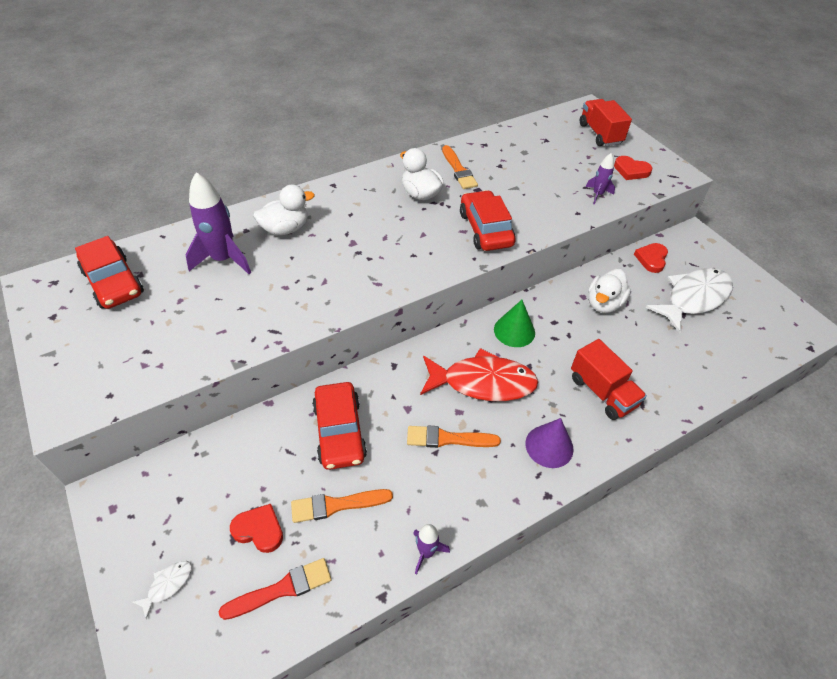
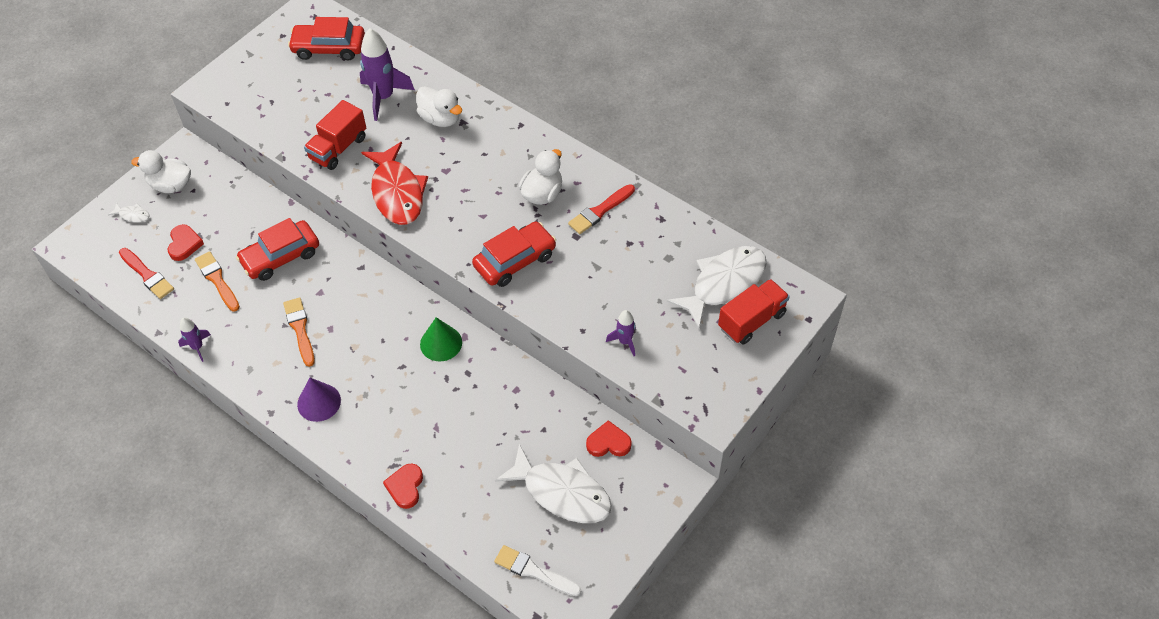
camera: 70 degrees right, 5 degrees up
red car [75,236,144,309] -> red car turned 60 degrees clockwise [288,17,365,60]
red fish [420,348,538,401] -> red fish moved to [361,142,428,225]
orange brush [442,145,478,189] -> red brush [568,184,635,234]
red truck [571,339,647,420] -> red truck moved to [304,100,366,170]
white duck [588,269,631,313] -> white duck moved to [131,150,191,193]
red heart [614,156,652,180] -> red heart moved to [383,464,423,509]
none -> white brush [494,545,581,596]
none -> white fish [667,246,767,329]

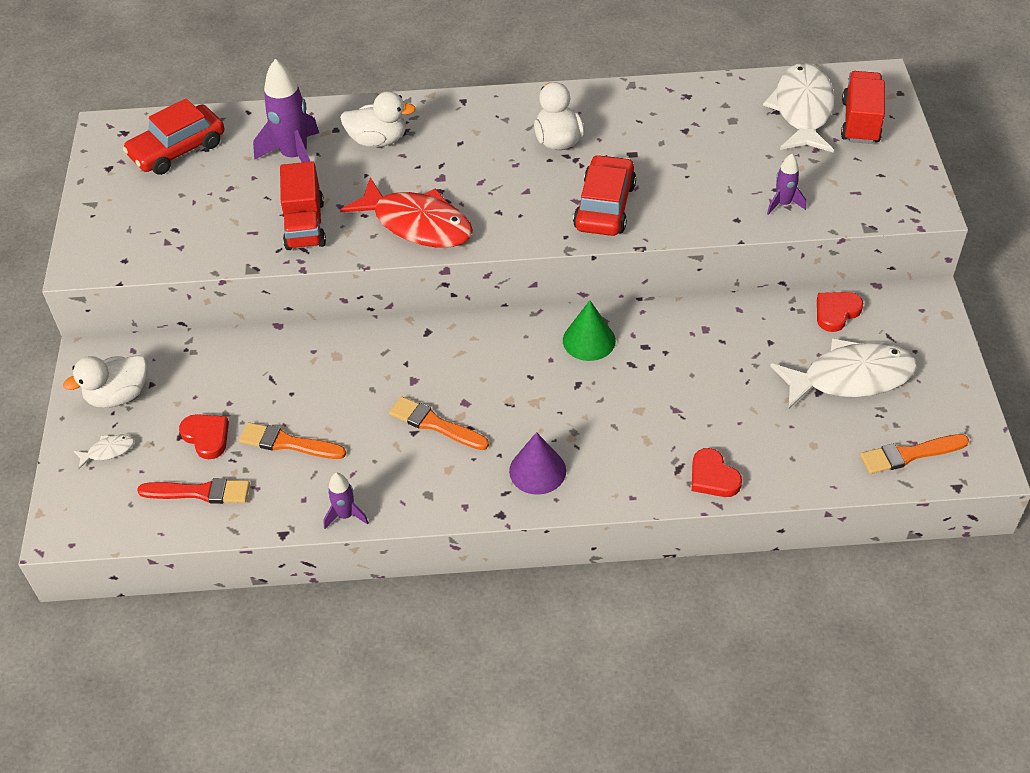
camera: 40 degrees left, 5 degrees down
red car [236,218,319,281] -> none
white brush [494,545,581,596] -> orange brush [860,434,969,474]
red brush [568,184,635,234] -> none

